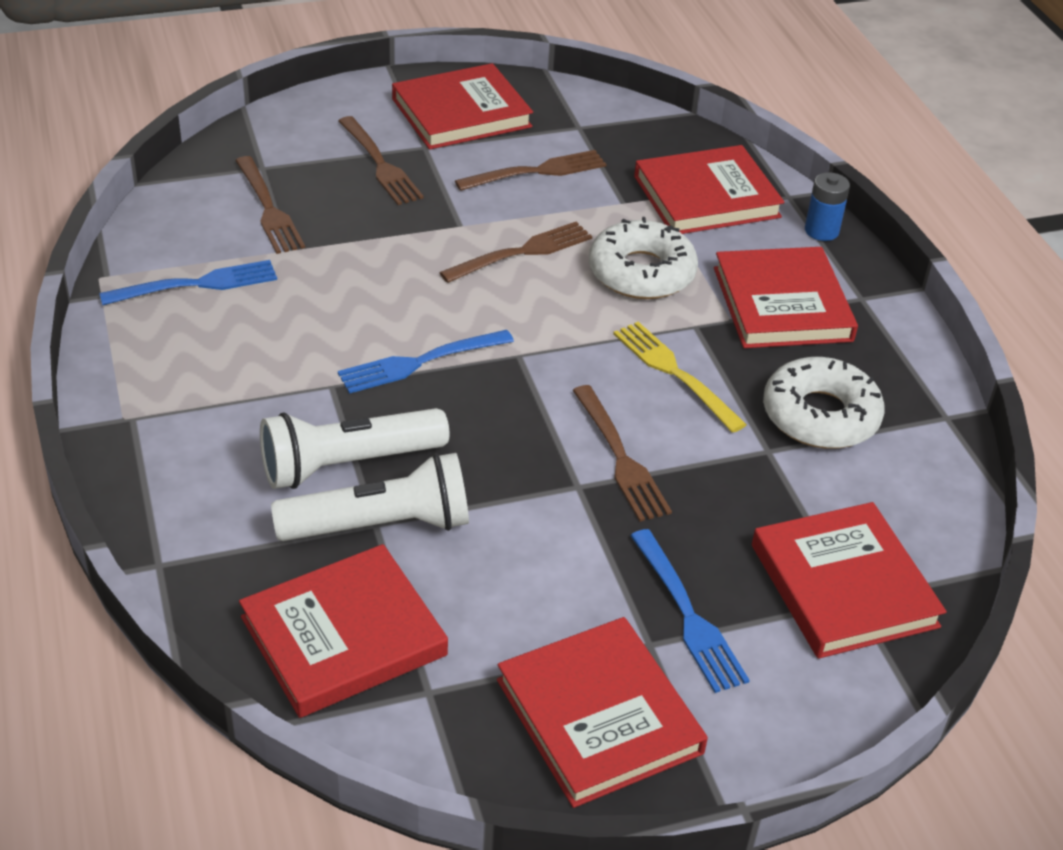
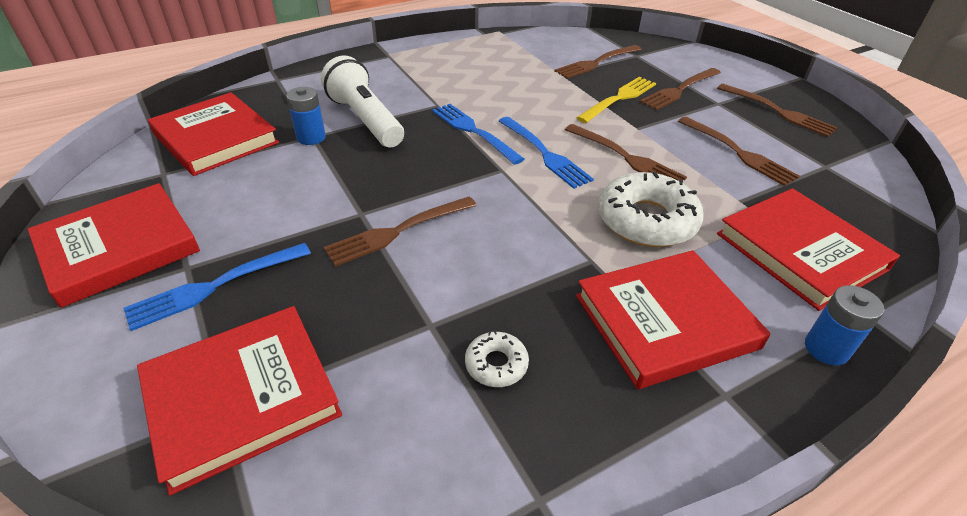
camera: 80 degrees right, 0 degrees up
blue fork [99,260,277,305] -> blue fork moved to [499,117,594,189]
white flashlight [271,453,469,541] -> blue battery [286,87,326,145]
red book [392,63,533,150] -> brown fork [717,84,838,137]
yellow fork [613,322,747,433] -> yellow fork moved to [576,77,656,123]
white donut [763,357,884,449] -> white donut [465,330,529,387], size x0.49

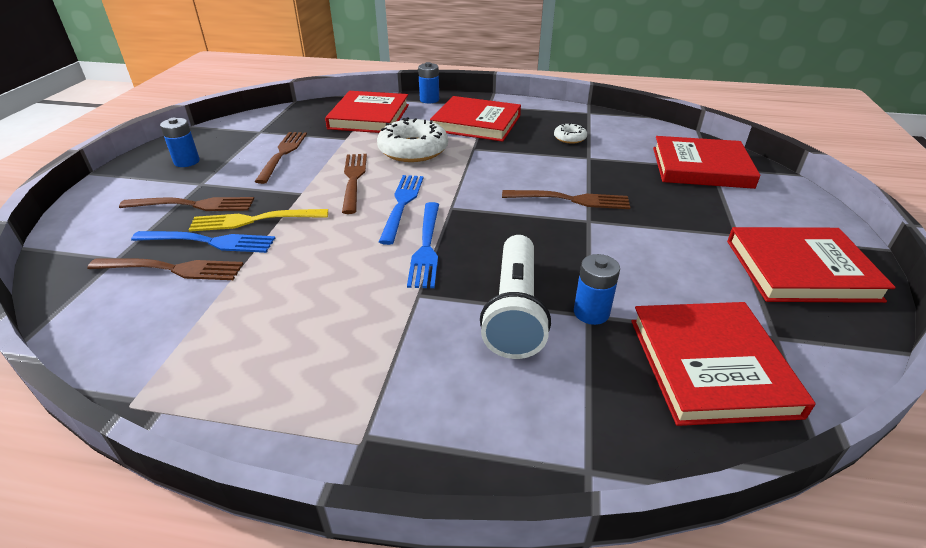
camera: 140 degrees left, 5 degrees down
blue fork [123,243,311,331] -> blue fork moved to [131,231,275,253]
brown fork [717,84,838,137] -> blue battery [160,118,200,167]

